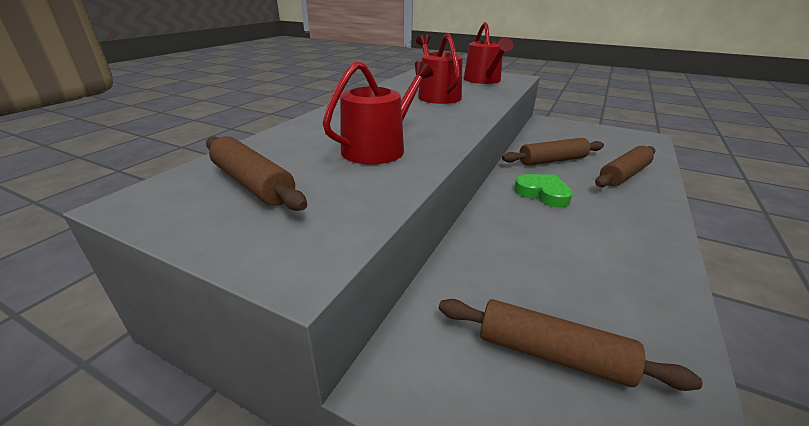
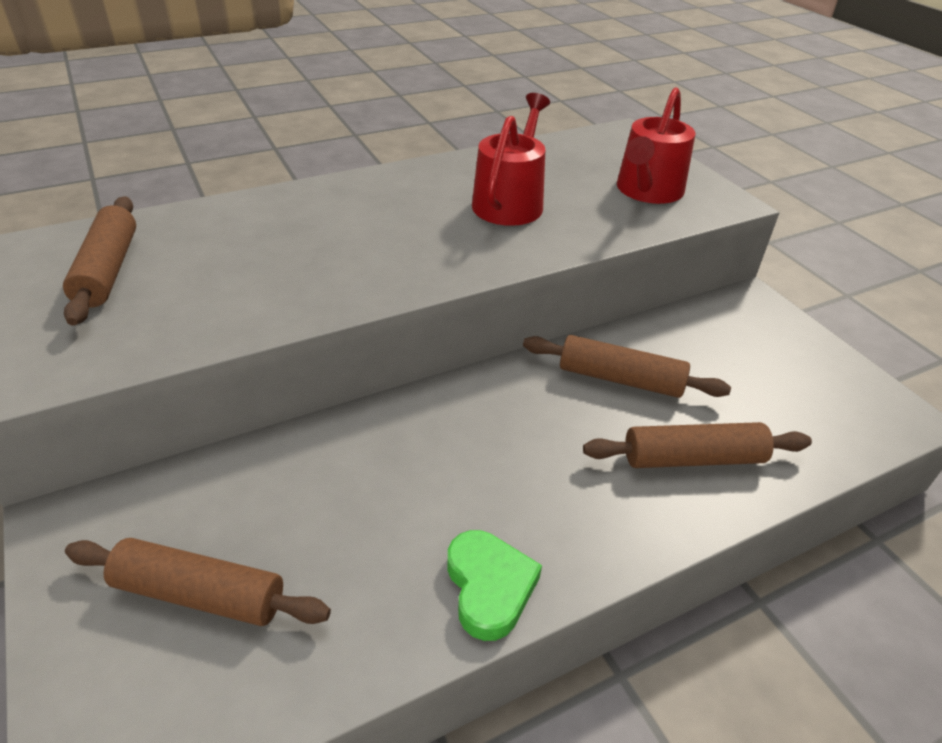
camera: 35 degrees right, 10 degrees up
red watering can [323,61,434,164] -> none
brown rolling pin [439,299,703,391] -> brown rolling pin turned 45 degrees counterclockwise [65,538,331,626]
green heart [514,174,573,208] -> green heart moved to [447,530,542,641]

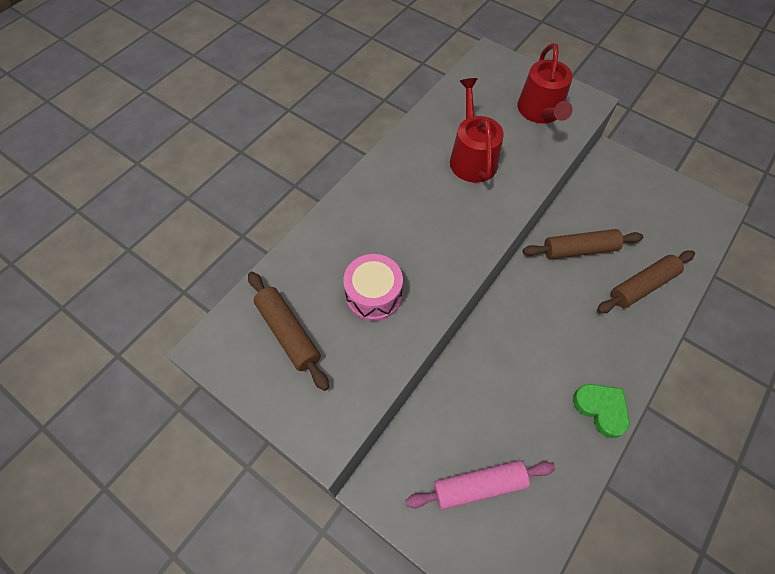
camera: 25 degrees left, 20 degrees up
brown rolling pin [65,538,331,626] -> pink rolling pin [406,460,555,510]
none -> pink drum [343,254,403,321]

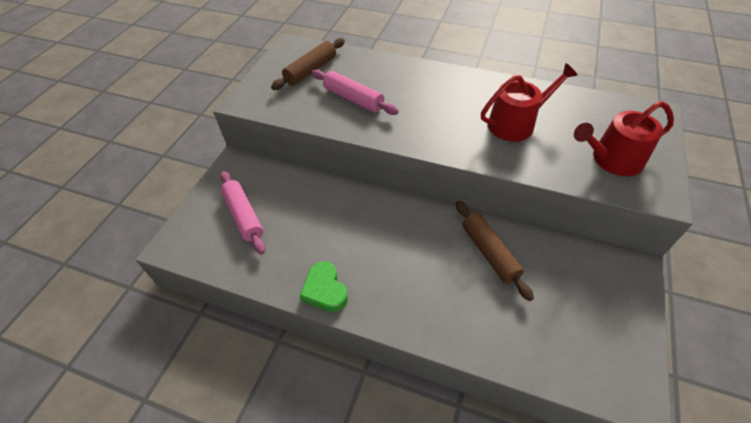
camera: 75 degrees right, 10 degrees down
pink drum [343,254,403,321] -> pink rolling pin [312,69,399,115]
green heart [573,384,630,438] -> green heart turned 120 degrees clockwise [300,261,348,312]
brown rolling pin [597,250,695,313] -> none

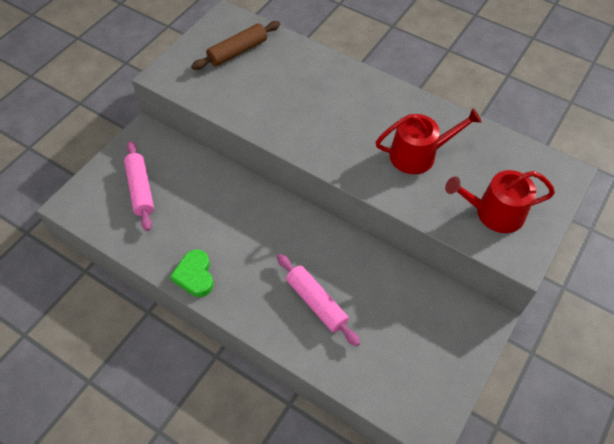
camera: 10 degrees right, 5 degrees up
pink rolling pin [312,69,399,115] -> pink rolling pin moved to [277,254,360,346]
brown rolling pin [456,201,534,301] -> none

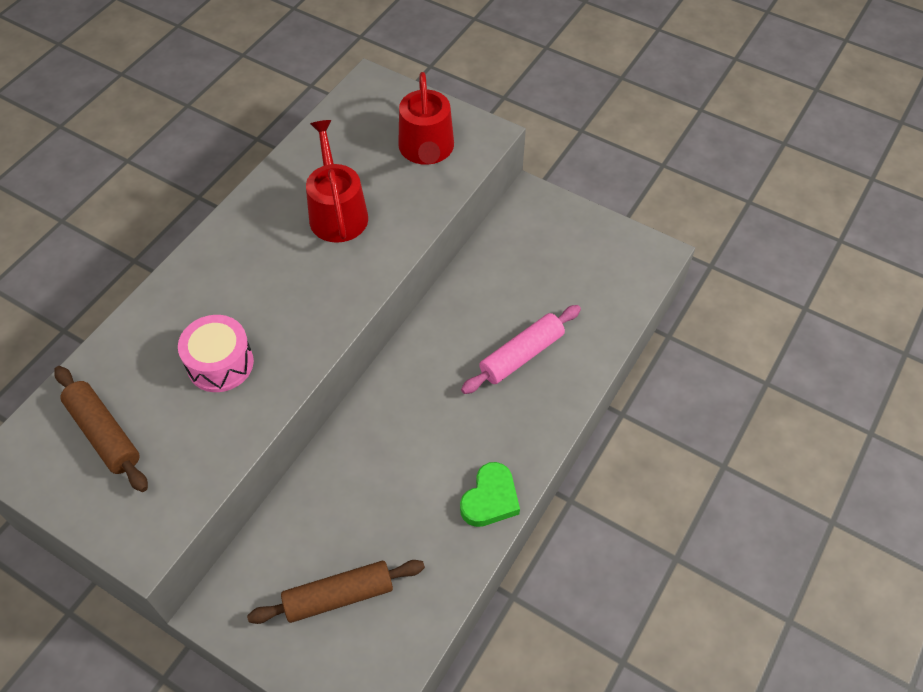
camera: 90 degrees left, 0 degrees up
pink rolling pin [124,141,154,231] -> brown rolling pin [247,560,425,624]
green heart [170,250,213,297] -> green heart turned 45 degrees counterclockwise [460,462,520,527]
none -> pink drum [178,315,254,392]

